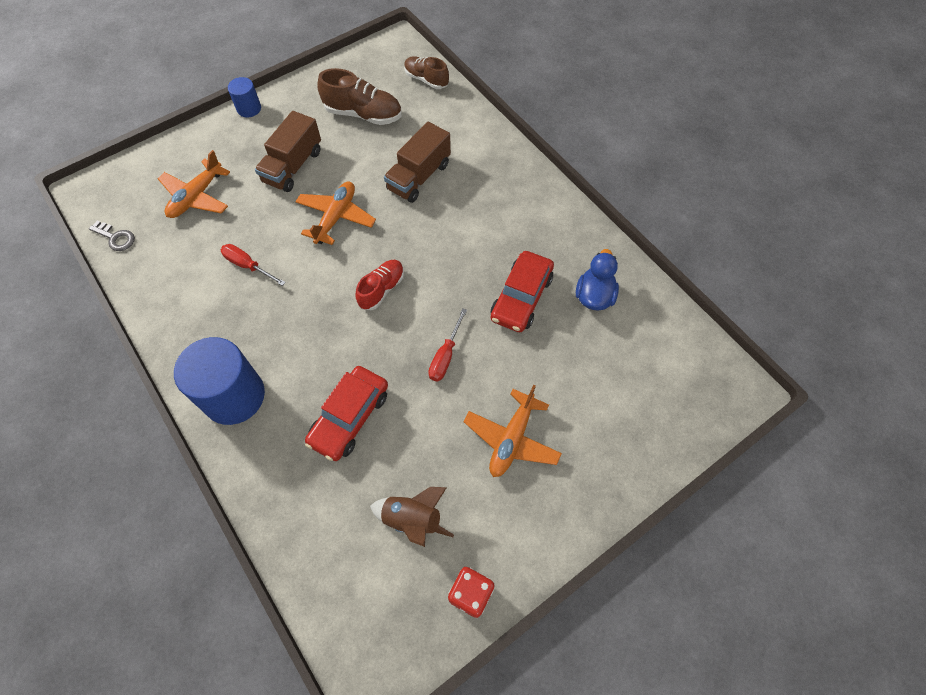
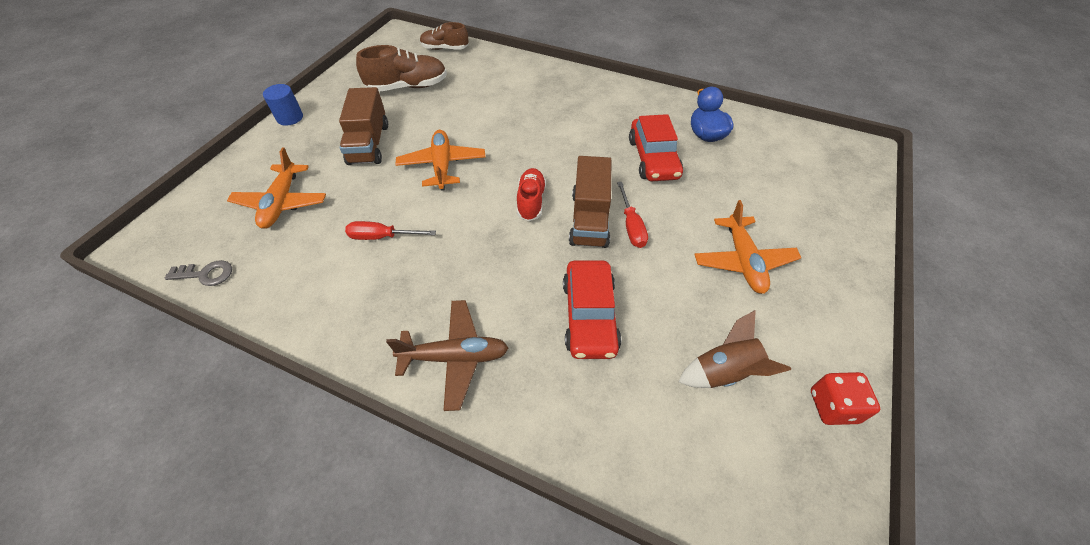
camera: 30 degrees left, 10 degrees down
blue cylinder [174,337,265,425] -> brown plane [386,300,509,411]
brown truck [384,122,451,203] -> brown truck moved to [569,156,611,248]

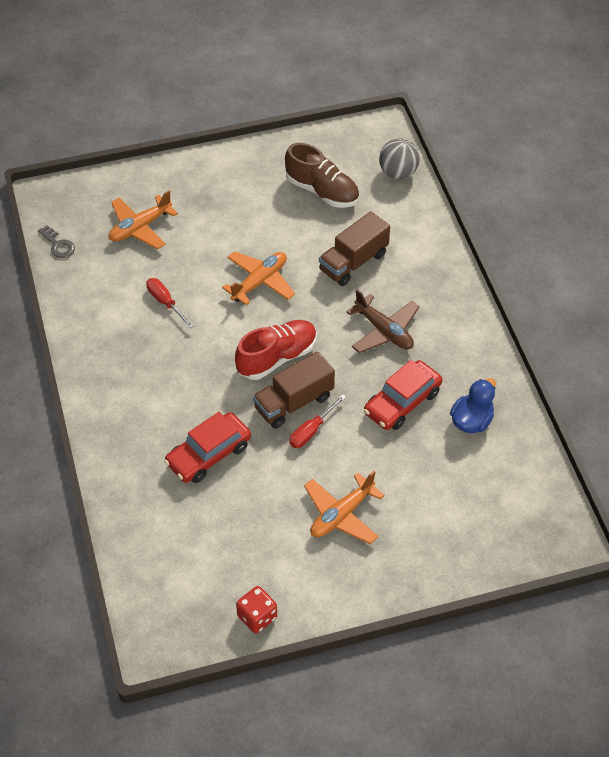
camera: 50 degrees right, 0 degrees up
blue cylinder [263,84,303,126] -> none
brown truck [339,87,388,165] -> brown truck moved to [319,211,390,286]
brown plane [386,300,509,411] -> brown plane moved to [346,289,419,353]
brown shoe [420,22,469,50] -> grey ball [379,138,420,179]
red shoe [517,168,546,221] -> red shoe [235,320,317,380], size x1.52
brown rocket [679,310,791,388] -> none

